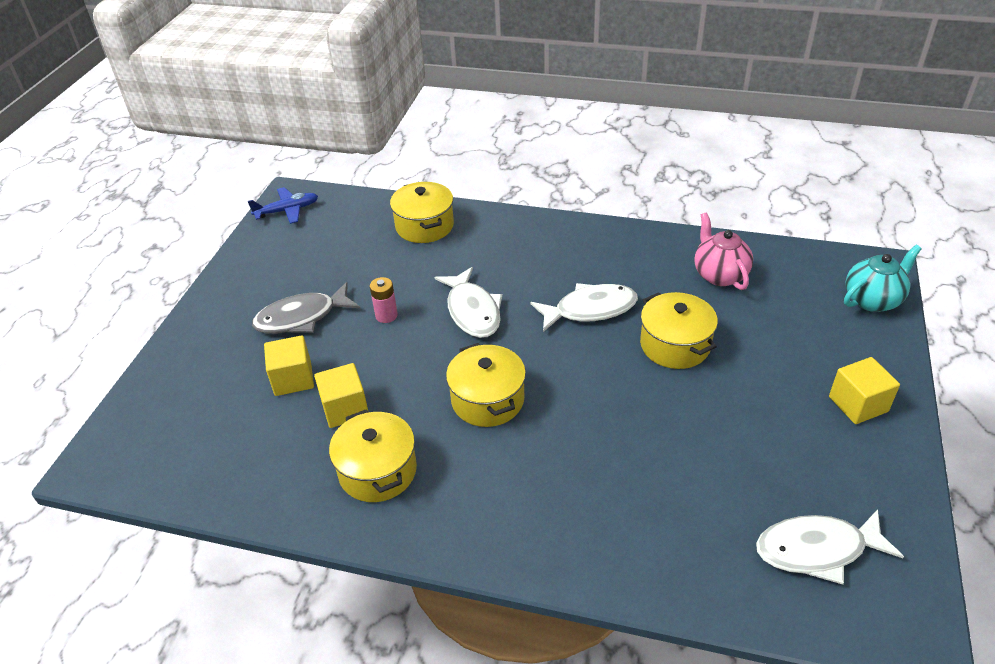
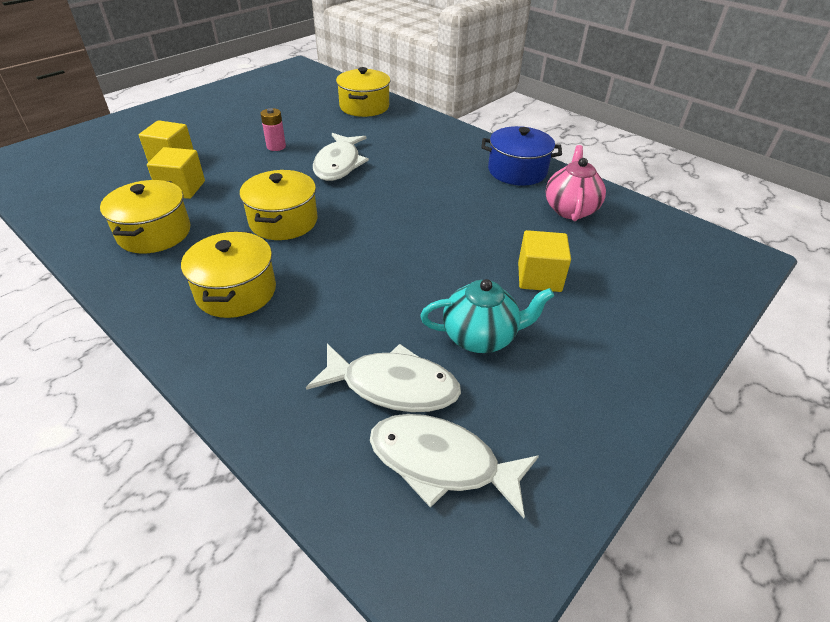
camera: 25 degrees right, 0 degrees up
blue plane [248,187,318,224] -> none
grey fish [252,282,360,334] -> none
white fish [531,283,638,332] -> white fish moved to [306,344,461,412]
yellow pot [640,292,718,369] -> yellow pot moved to [181,232,276,318]
yellow cube [829,357,900,424] -> yellow cube moved to [518,230,571,292]
turquoise teapot [844,245,922,312] -> turquoise teapot moved to [420,279,554,353]
none -> blue pot [481,126,562,186]

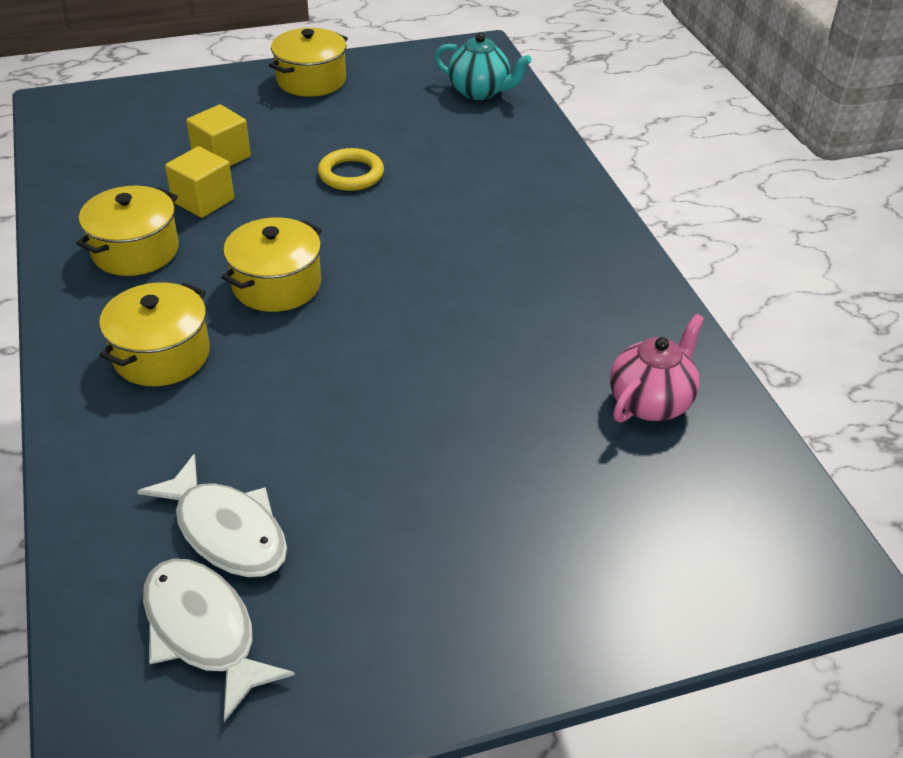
camera: 30 degrees right, 0 degrees up
pink battery [260,108,286,151] -> yellow ring [318,148,384,191]
white fish [313,133,369,181] -> none
yellow pot [336,67,391,117] -> yellow pot moved to [269,28,348,97]
turquoise teapot [420,279,554,353] -> turquoise teapot moved to [434,33,532,100]
blue pot [481,126,562,186] -> none
yellow cube [518,230,571,292] -> none

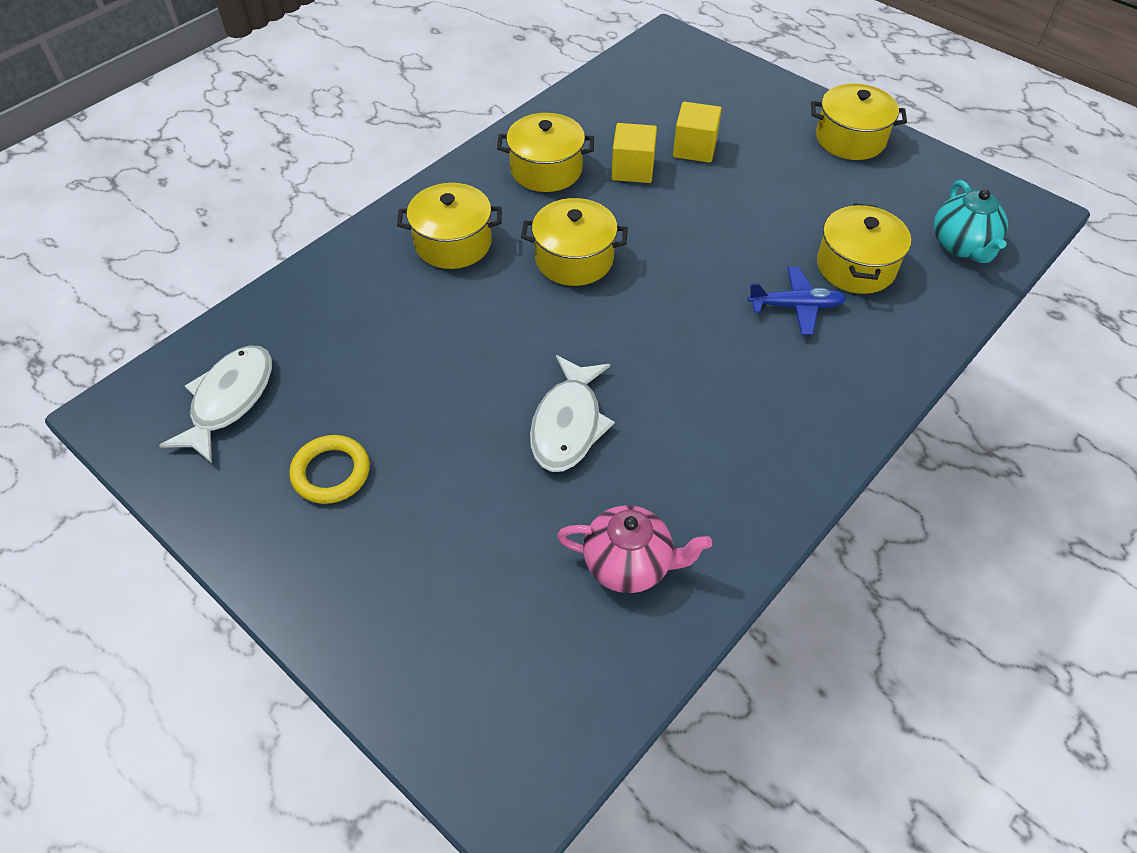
camera: 60 degrees right, 10 degrees up
white fish [137,454,287,577] -> white fish moved to [530,355,615,472]
yellow ring [318,148,384,191] -> yellow ring moved to [289,435,370,504]
none -> blue plane [748,267,847,335]
none -> yellow pot [817,203,911,294]

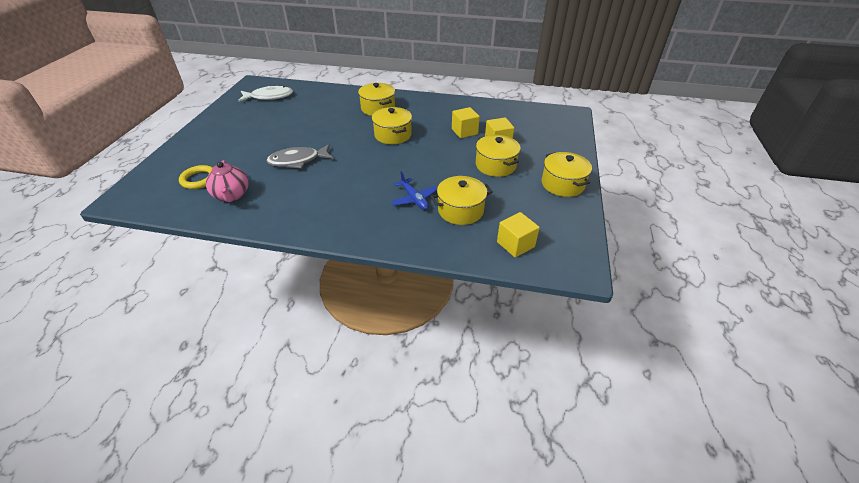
camera: 60 degrees right, 10 degrees down
yellow ring [289,435,370,504] -> yellow ring moved to [179,165,213,189]
yellow pot [497,113,594,192] -> yellow pot moved to [476,135,521,177]
white fish [530,355,615,472] -> grey fish [266,144,333,169]
turquoise teapot [934,180,1008,263] -> yellow cube [497,212,540,257]

